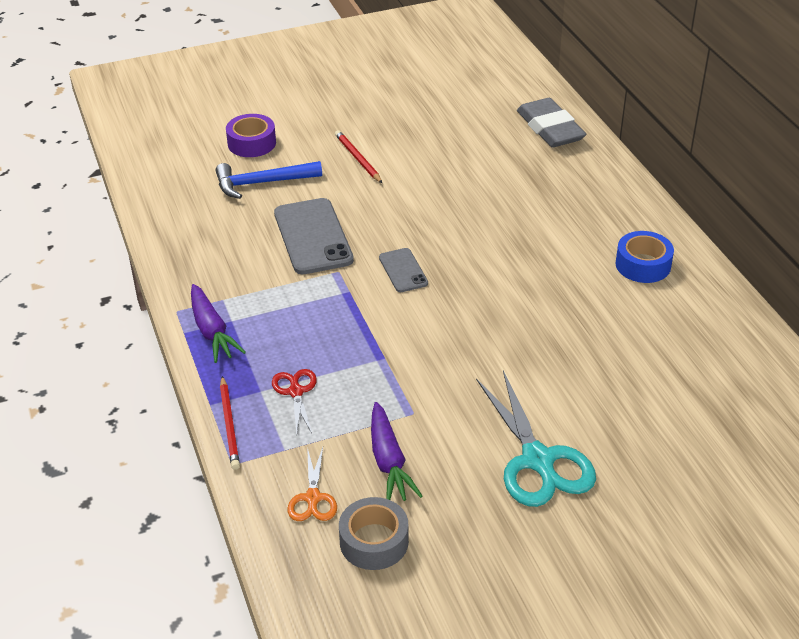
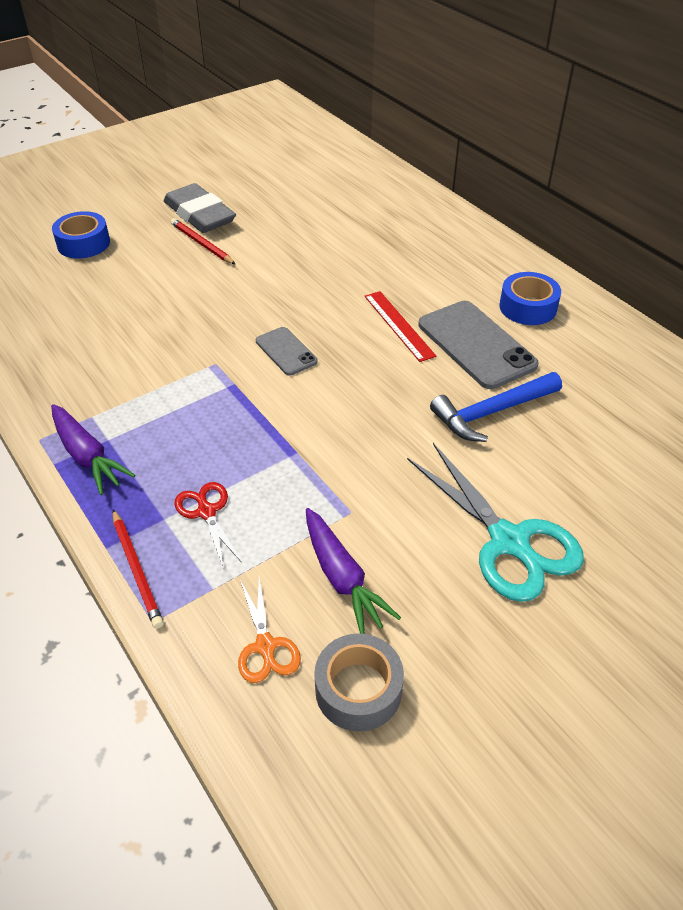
camera: 15 degrees left, 5 degrees up
blue hammer [216,161,322,199] -> blue hammer moved to [430,372,562,442]
purple tape [226,114,276,157] -> blue tape [52,211,110,258]
grey phone [274,198,354,274] -> grey phone moved to [418,301,539,389]
grey eraser [517,98,586,148] -> grey eraser moved to [164,183,236,233]
none -> red ruler [365,291,437,362]

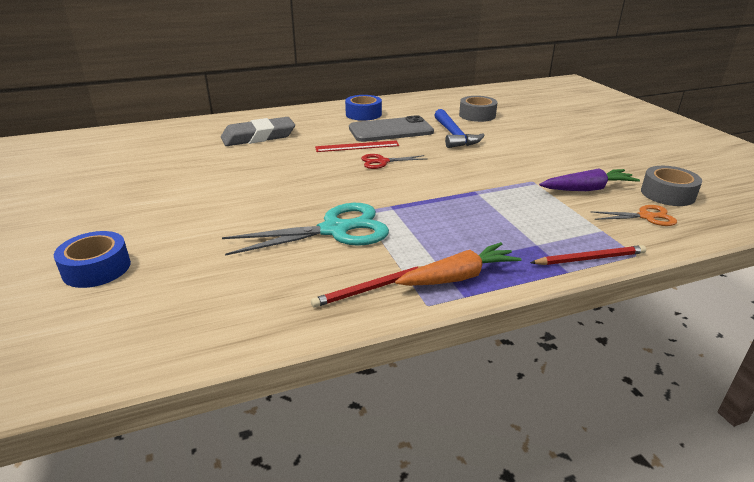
camera: 75 degrees left, 15 degrees down
purple carrot [51,404,135,495] -> orange carrot [395,242,522,286]
grey eraser [164,183,236,233] -> grey eraser moved to [221,117,295,146]
red pencil [171,218,236,265] -> red pencil moved to [311,266,422,308]
red scissors [174,482,242,569] -> red scissors moved to [361,154,425,169]
grey phone [256,327,318,376] -> none
turquoise scissors [407,443,584,602] -> turquoise scissors moved to [222,203,389,256]
none -> grey tape [459,96,498,122]

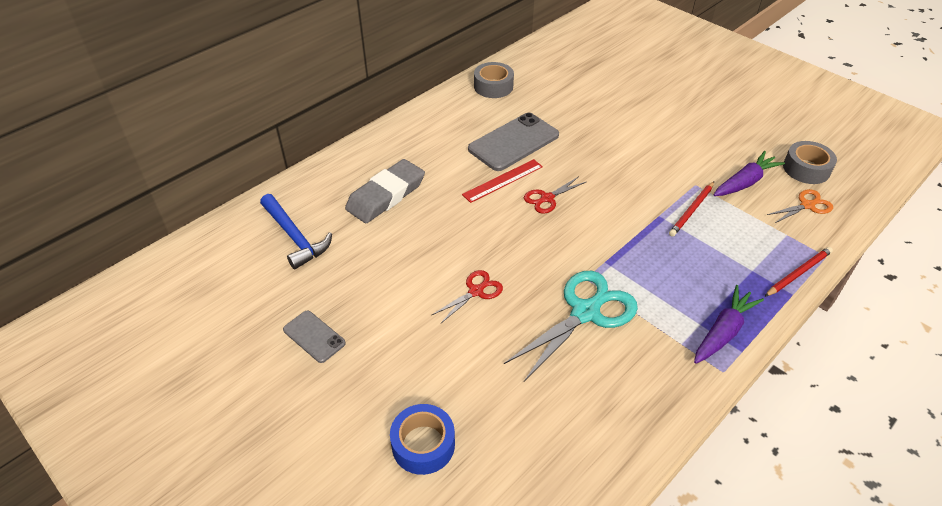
camera: 25 degrees left, 15 degrees up
red pencil [311,266,422,308] -> red pencil moved to [669,182,714,237]
blue tape [345,95,382,121] -> none
orange carrot [395,242,522,286] -> purple carrot [694,285,764,364]
blue hammer [435,109,485,148] -> blue hammer moved to [260,194,332,269]
grey tape [459,96,498,122] -> grey tape moved to [474,62,514,98]
none -> grey phone [283,311,346,363]
none -> red scissors [432,270,503,324]

